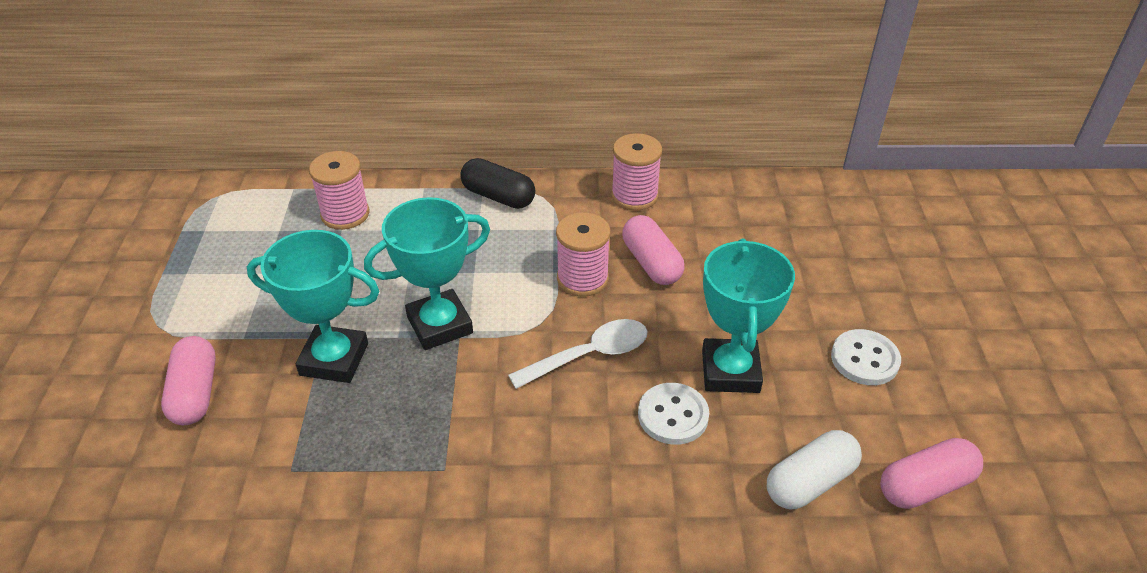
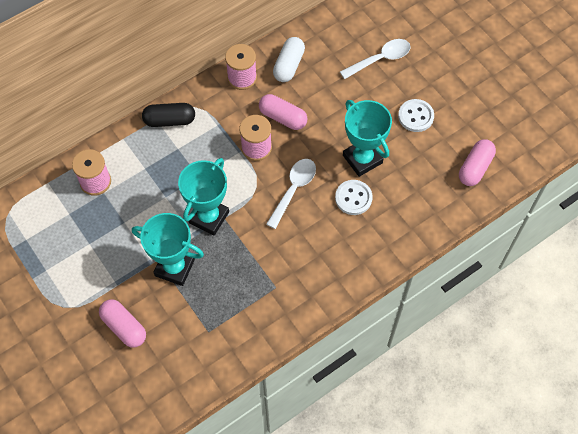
camera: 35 degrees left, 20 degrees up
turquoise trophy [247,230,379,383] -> turquoise trophy turned 45 degrees clockwise [132,213,204,286]
white capsule [767,430,862,509] -> white capsule moved to [273,37,305,82]
none -> white spoon [340,39,411,79]

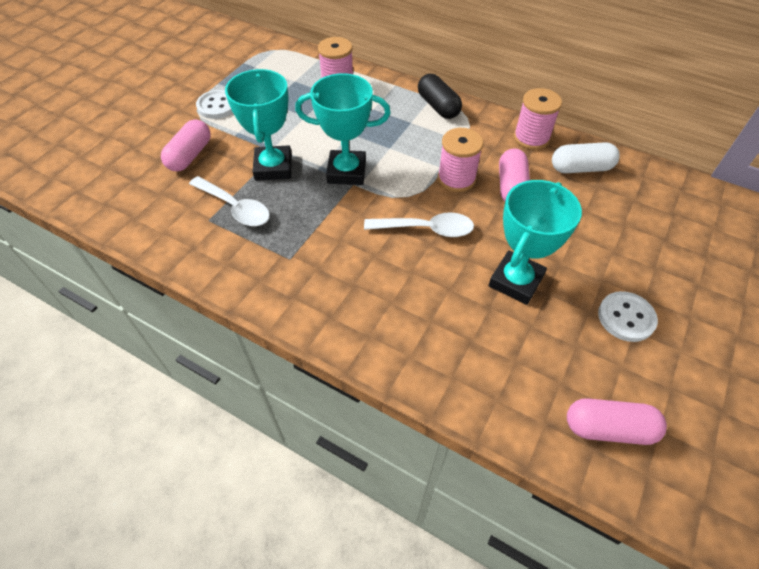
camera: 65 degrees right, 10 degrees down
white button [335,180,373,215] -> white button moved to [196,90,233,119]
white spoon [340,39,411,79] -> white spoon moved to [189,176,270,226]

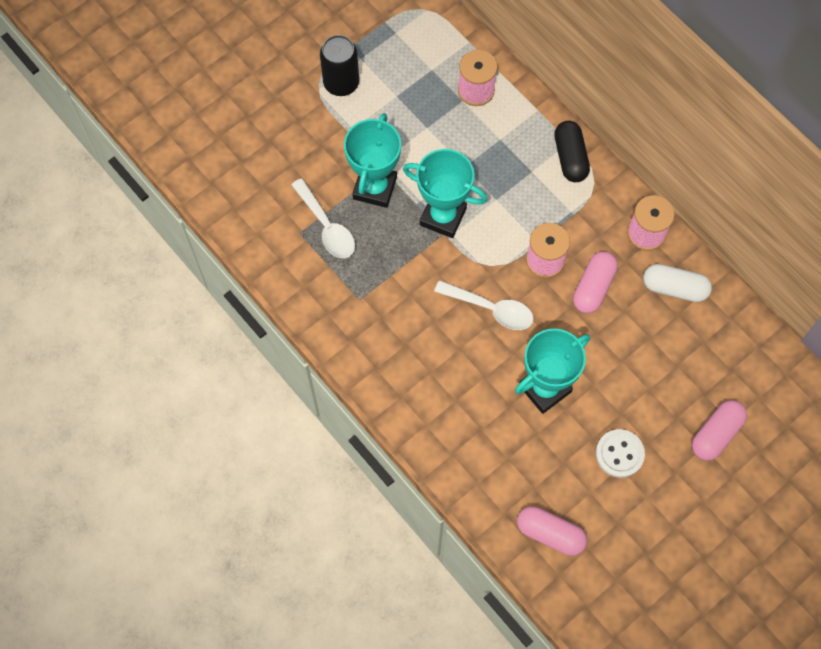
camera: 20 degrees right, 15 degrees up
pink capsule [161,120,211,172] -> pink capsule moved to [692,400,747,461]
white button [196,90,233,119] -> black can [320,35,359,96]

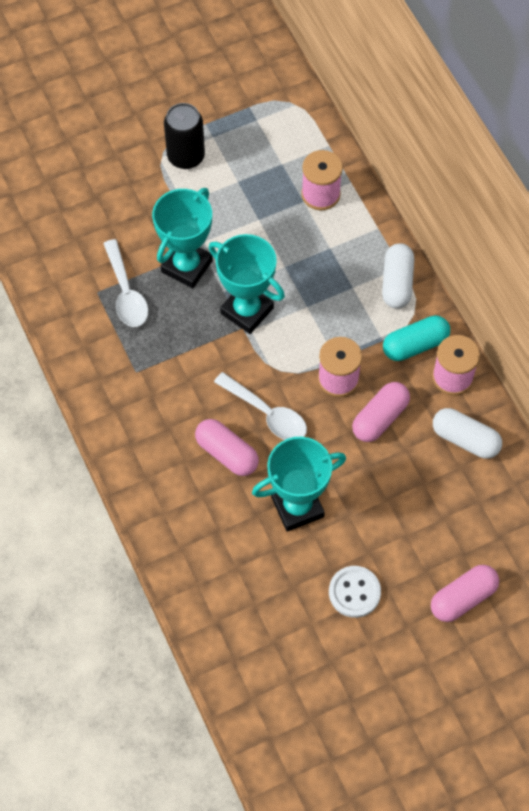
camera: 15 degrees right, 5 degrees down
pink capsule [517,506,587,556] -> pink capsule moved to [195,419,259,476]
black capsule [554,121,590,182] -> white capsule [382,243,414,308]
none -> turquoise capsule [383,316,450,361]

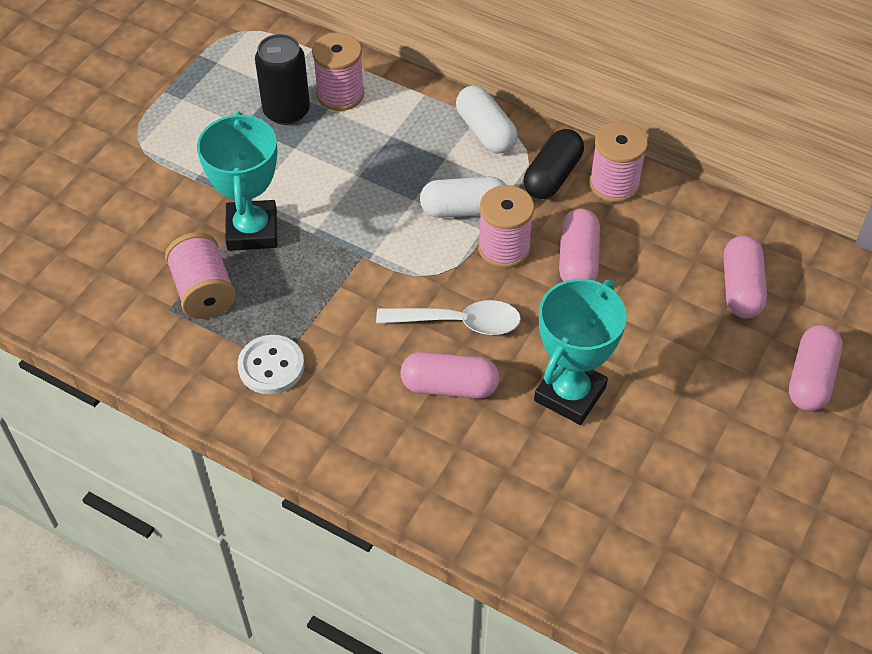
camera: 35 degrees left, 10 degrees down
white spoon [103,239,148,327] -> pink spool [165,232,236,319]
black can [164,103,205,169] -> black can moved to [255,34,310,125]
turquoise trophy [209,234,285,334] -> none
white button [329,566,381,618] -> white button moved to [238,335,304,394]
turquoise capsule [383,316,450,361] -> black capsule [524,129,584,199]
white capsule [433,408,502,459] -> white capsule moved to [420,177,506,218]
none -> pink capsule [724,235,767,318]

